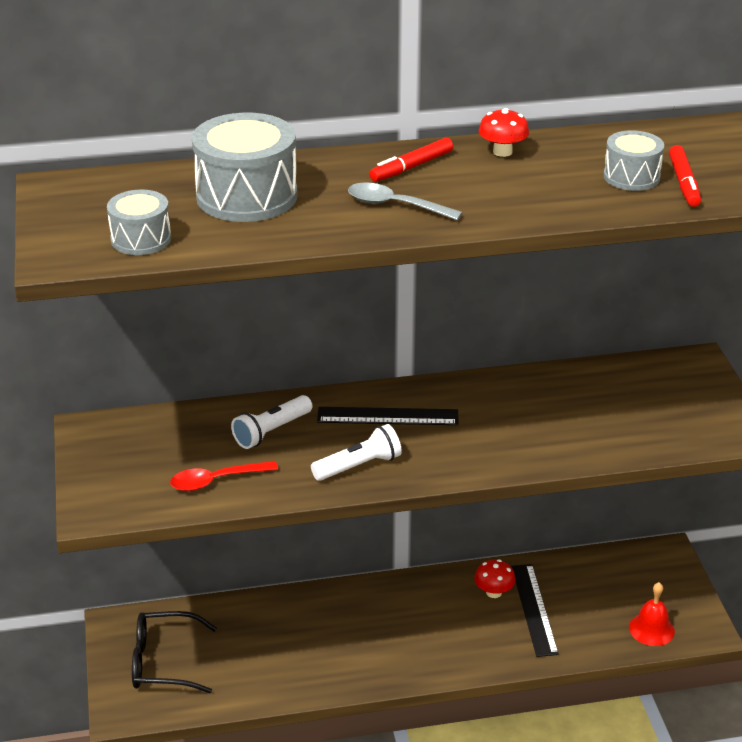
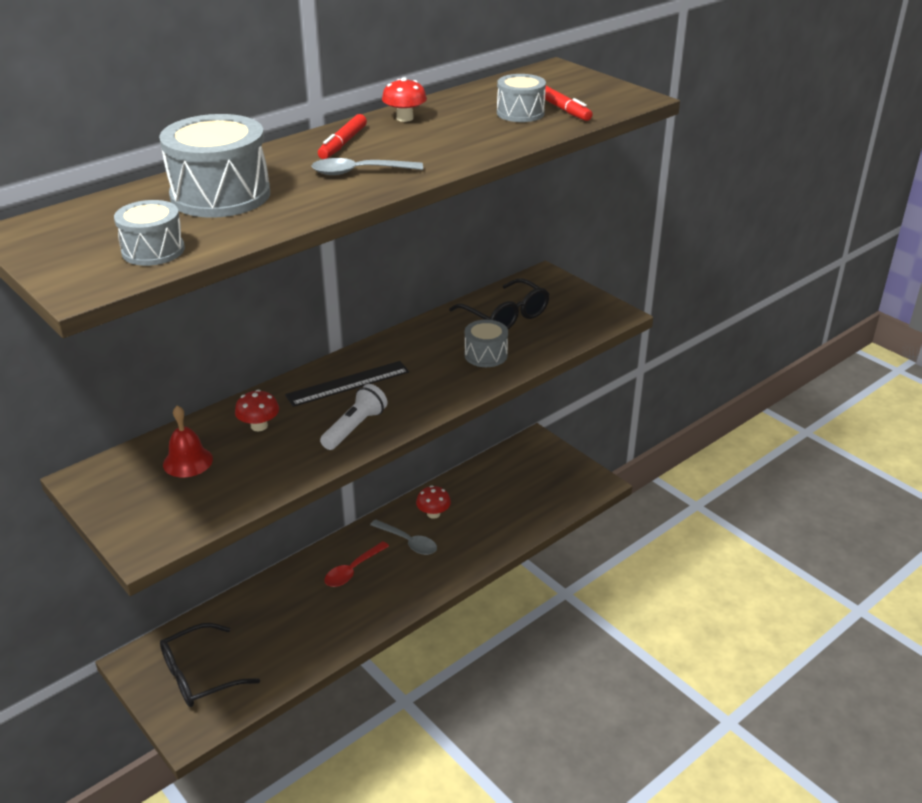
camera: 30 degrees left, 0 degrees up
red spoon [170,461,278,491] -> red spoon moved to [324,541,389,587]
white flashlight [231,395,312,449] -> red mushroom [235,390,279,431]
black ruler [511,564,559,657] -> none
red bell [629,582,675,646] -> red bell moved to [163,405,213,477]
none -> grey spoon [370,519,437,555]
none -> black glasses [449,278,549,329]
none -> grey drum [465,320,508,367]

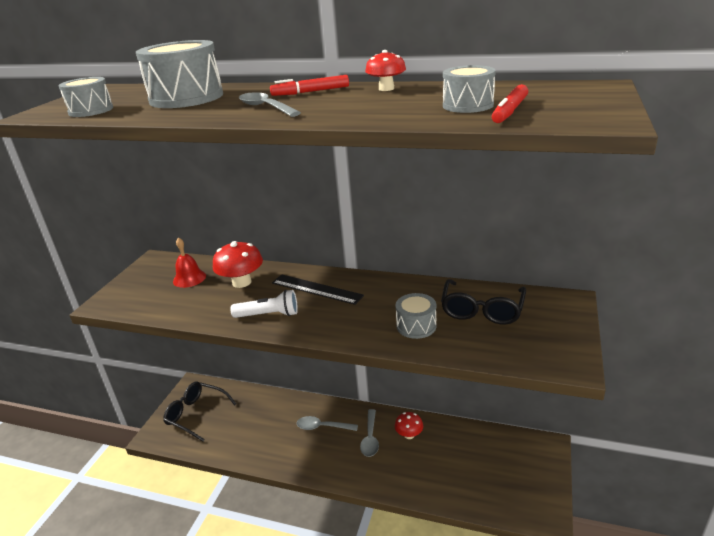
camera: 60 degrees right, 5 degrees down
red mushroom [235,390,279,431] -> red mushroom [213,241,263,288], size x1.57
red spoon [324,541,389,587] -> grey spoon [297,416,358,431]

